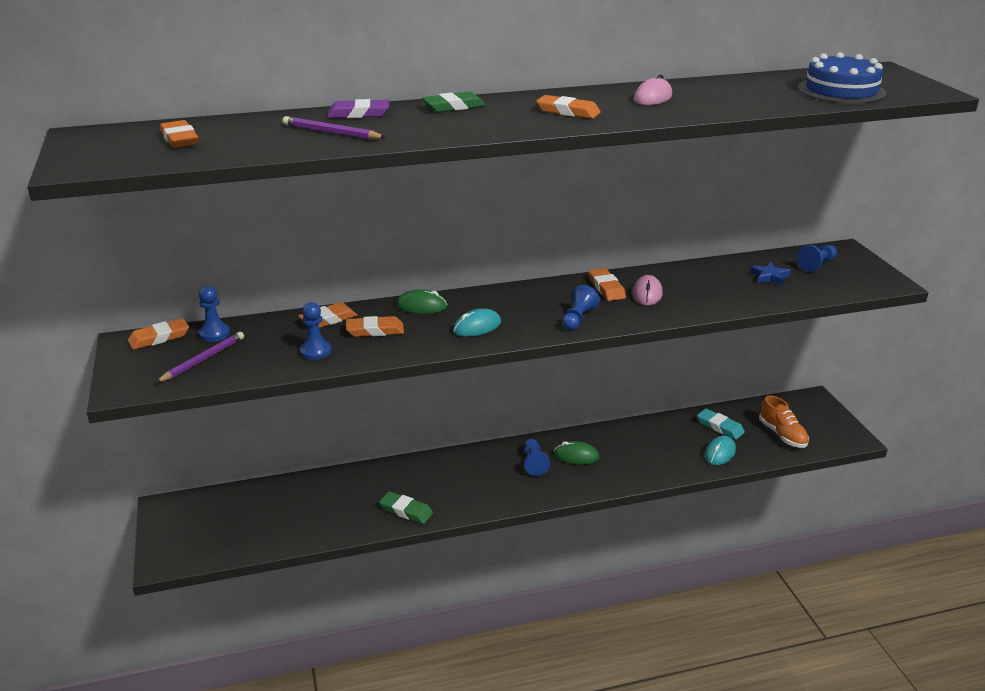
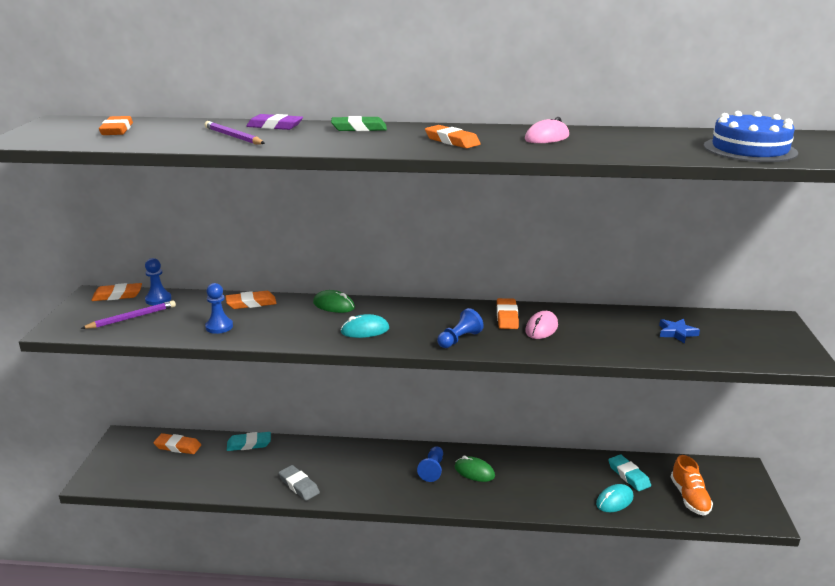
camera: 20 degrees right, 5 degrees down
orange eraser [346,316,404,337] -> orange eraser moved to [153,433,201,454]
green eraser [379,491,433,524] -> grey eraser [279,465,320,501]
blue pawn [797,245,837,272] -> none
none -> turquoise eraser [227,432,271,451]

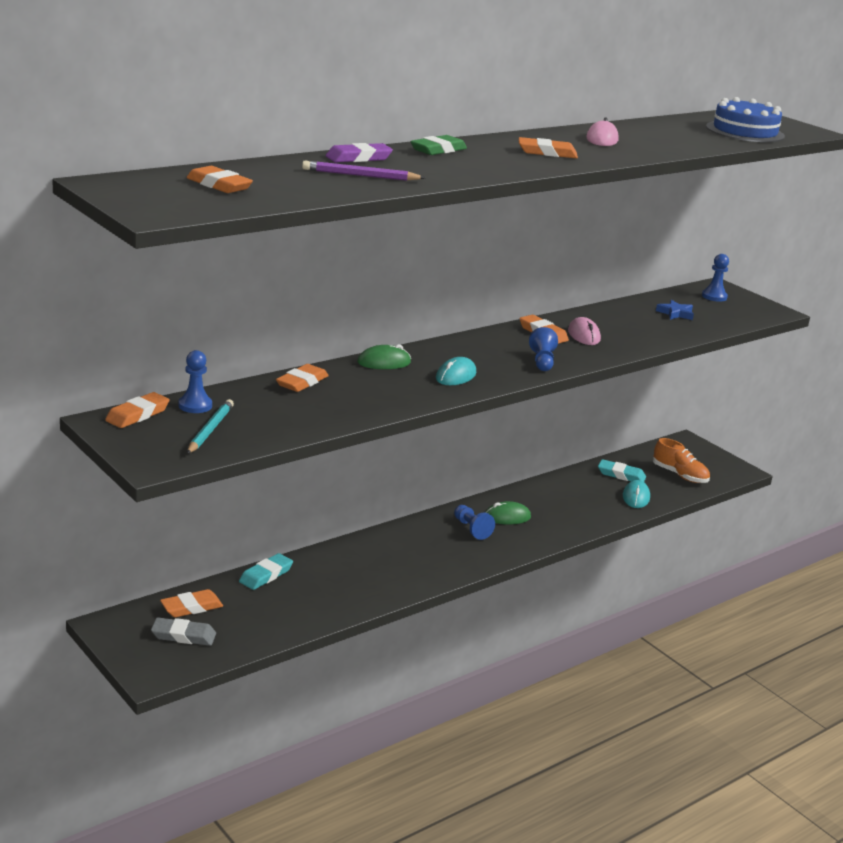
camera: 45 degrees left, 0 degrees up
purple pencil [81,300,176,329] -> turquoise pencil [187,399,234,454]
blue pawn [205,283,233,334] -> blue pawn moved to [702,254,729,302]
grey eraser [279,465,320,501] -> grey eraser moved to [151,617,216,646]

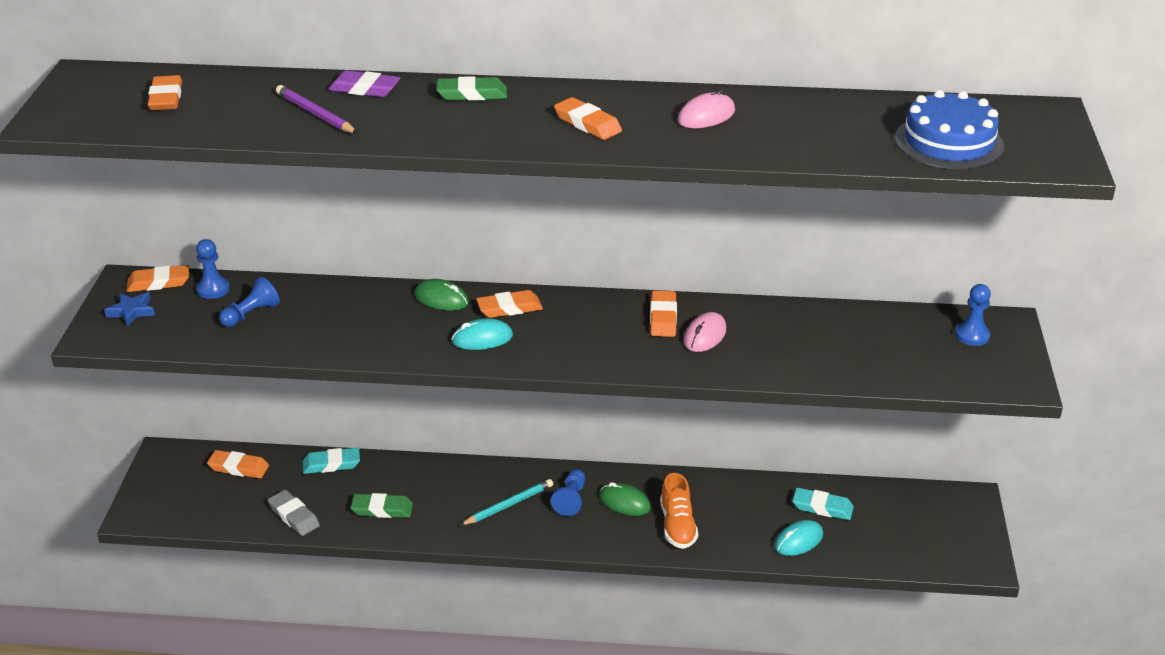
camera: 45 degrees right, 10 degrees up
grey eraser [151,617,216,646] -> grey eraser moved to [268,490,320,536]
turquoise pencil [187,399,234,454] -> turquoise pencil moved to [460,479,553,526]
orange eraser [276,364,329,392] -> orange eraser moved to [476,290,543,318]
blue pawn [529,327,558,371] -> blue pawn moved to [219,277,280,327]
turquoise eraser [598,459,646,482] -> turquoise eraser turned 45 degrees counterclockwise [792,488,854,520]
orange shoe [653,438,710,483] -> orange shoe moved to [660,473,698,549]
blue star [656,300,694,320] -> blue star moved to [104,292,155,326]
none -> green eraser [351,493,413,518]

